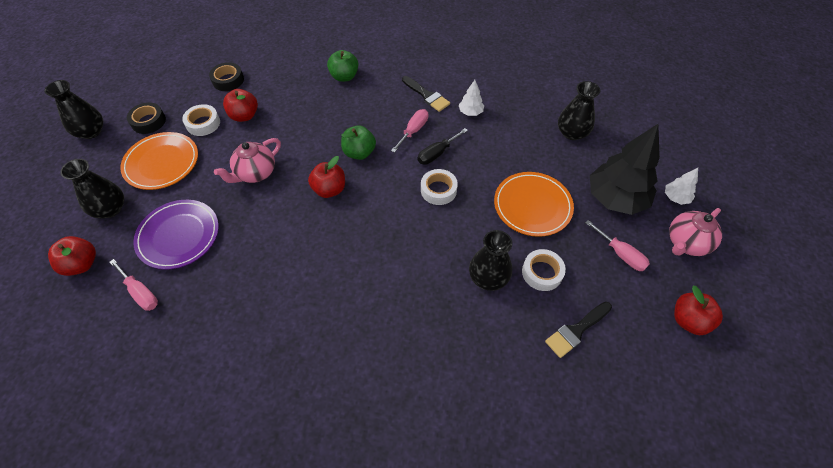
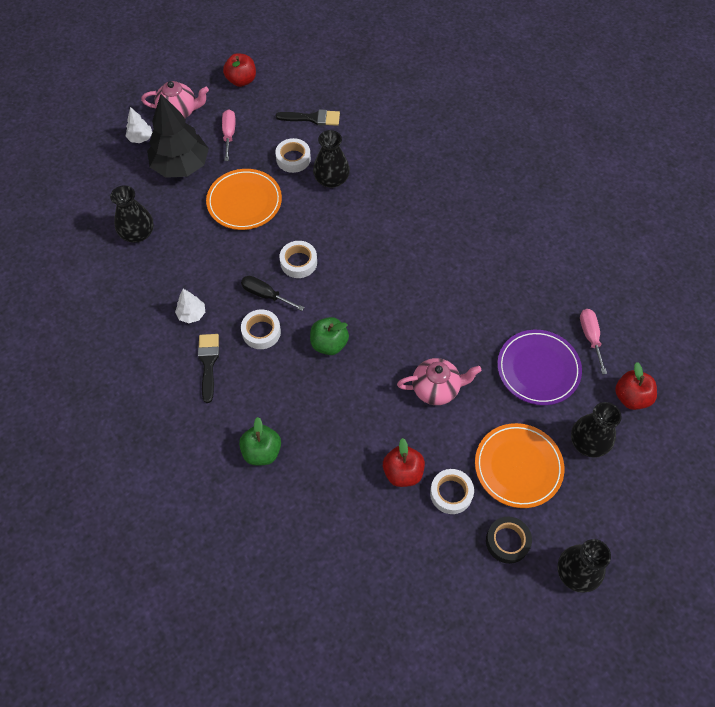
camera: 140 degrees left, 5 degrees up
black tape [209,62,244,91] -> none
red apple [308,156,345,198] -> none
pink screwdriver [391,109,428,153] -> white tape [241,310,281,349]
black screwdriver [418,128,468,165] -> black screwdriver turned 150 degrees counterclockwise [241,276,304,311]

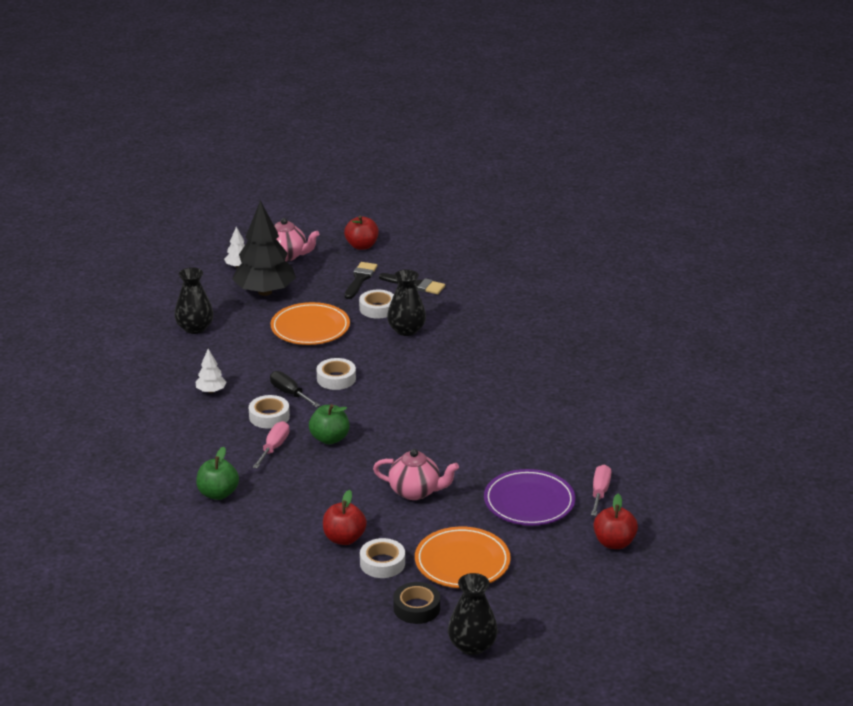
camera: 20 degrees right, 30 degrees down
black brush [198,334,219,403] -> black brush moved to [345,262,377,299]
pink screwdriver [222,109,236,161] -> pink screwdriver moved to [253,421,289,469]
black vase [571,402,621,458] -> none

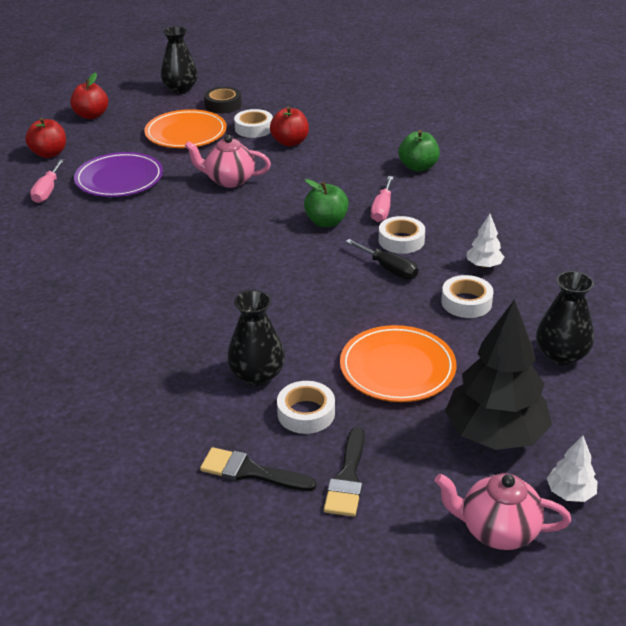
camera: 175 degrees right, 5 degrees up
white tape [317,358,356,390] -> white tape moved to [441,275,494,318]
red apple [344,216,379,250] -> red apple moved to [70,73,108,119]

